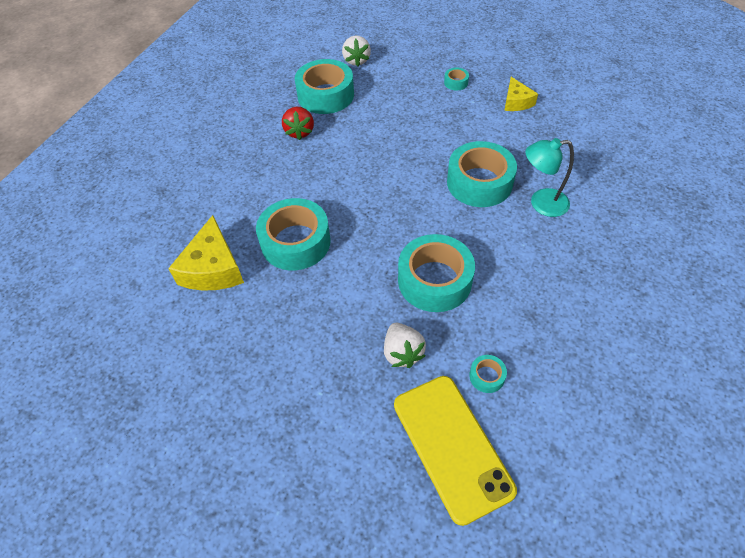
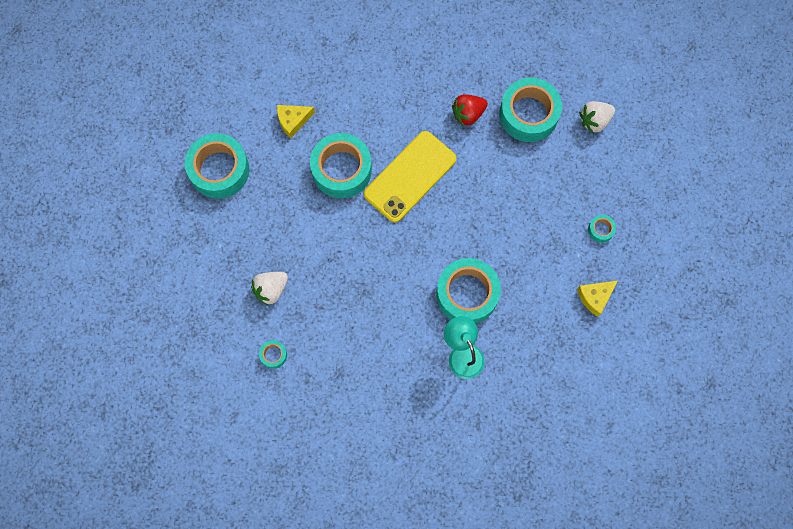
camera: 65 degrees right, 20 degrees up
yellow cheese [168,215,244,291] -> yellow cheese [277,105,315,139], size x0.61
yellow phone [394,376,517,526] -> yellow phone moved to [364,131,456,223]
turquoise tape [398,234,475,312] -> turquoise tape moved to [185,133,250,199]

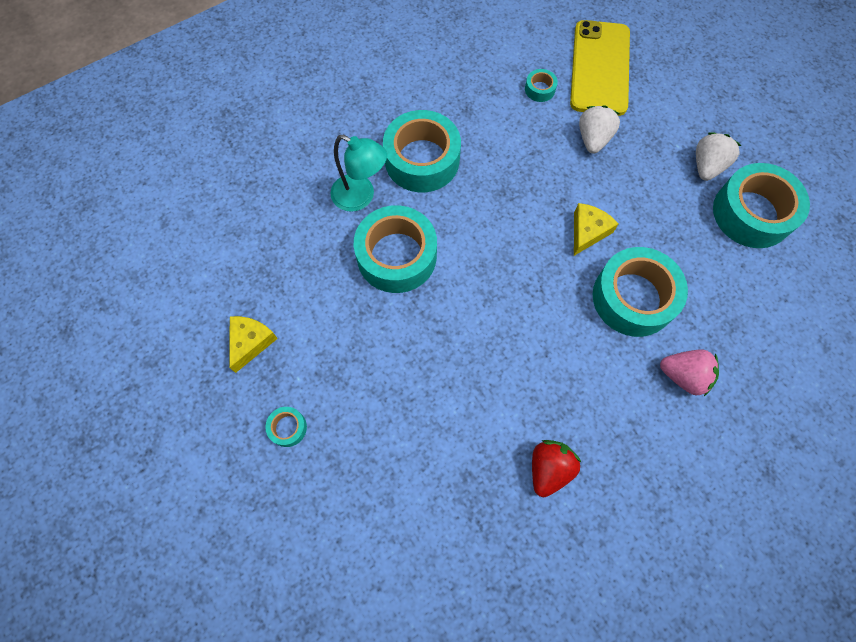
camera: 145 degrees right, 5 degrees down
yellow cheese [277,105,315,139] -> yellow cheese moved to [574,203,619,256]
yellow phone [364,131,456,223] -> yellow phone moved to [570,20,630,116]
turquoise tape [499,78,562,142] -> turquoise tape moved to [383,110,461,192]
white strawberry [579,101,615,133] -> white strawberry moved to [696,132,741,181]
none -> pink strawberry [660,350,719,396]

